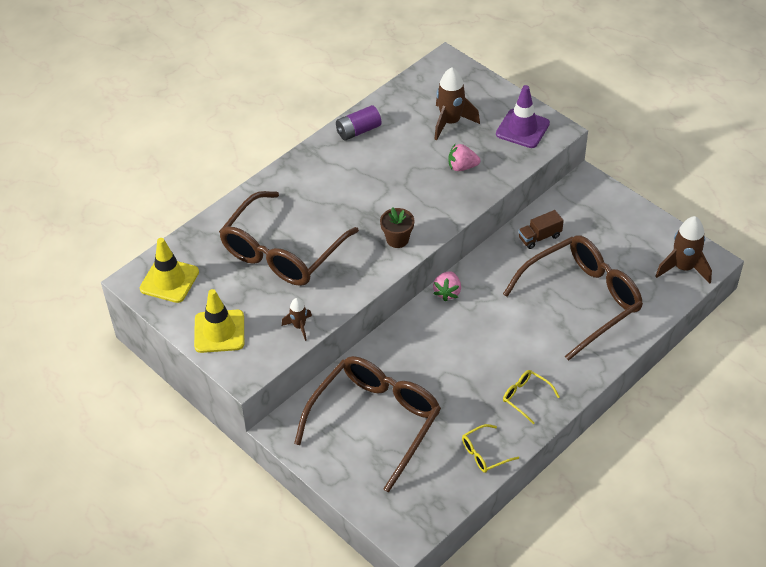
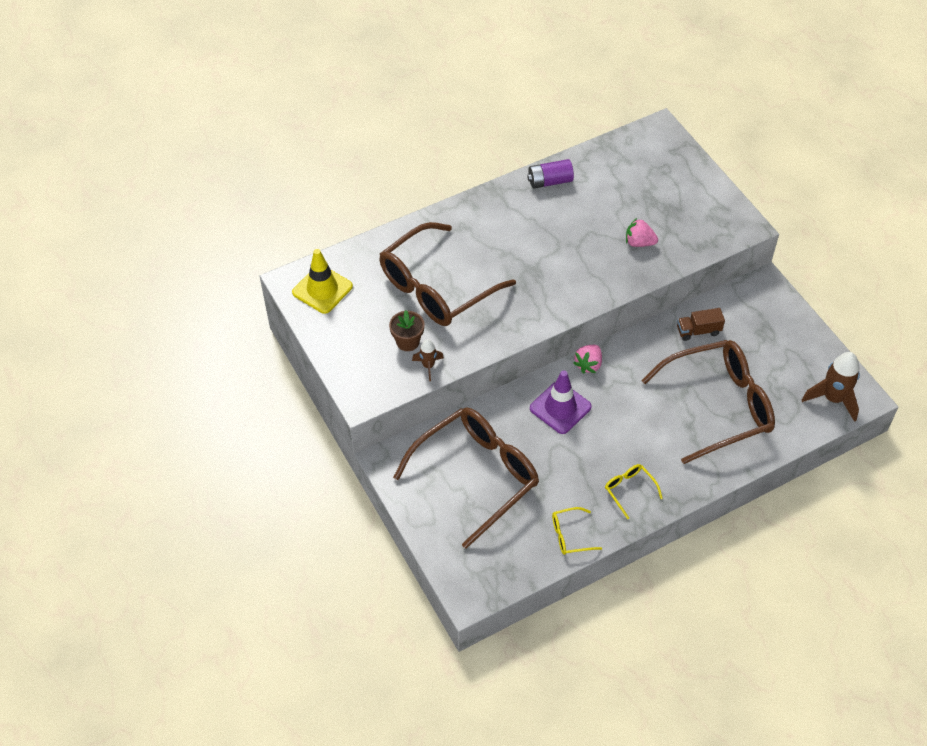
camera: 15 degrees right, 5 degrees up
yellow traffic cone [194,289,244,353] -> none
brown flower pot [380,207,414,248] -> brown flower pot moved to [389,310,425,351]
brown rocket [434,67,480,141] -> none
purple traffic cone [496,85,550,148] -> purple traffic cone moved to [530,370,592,434]

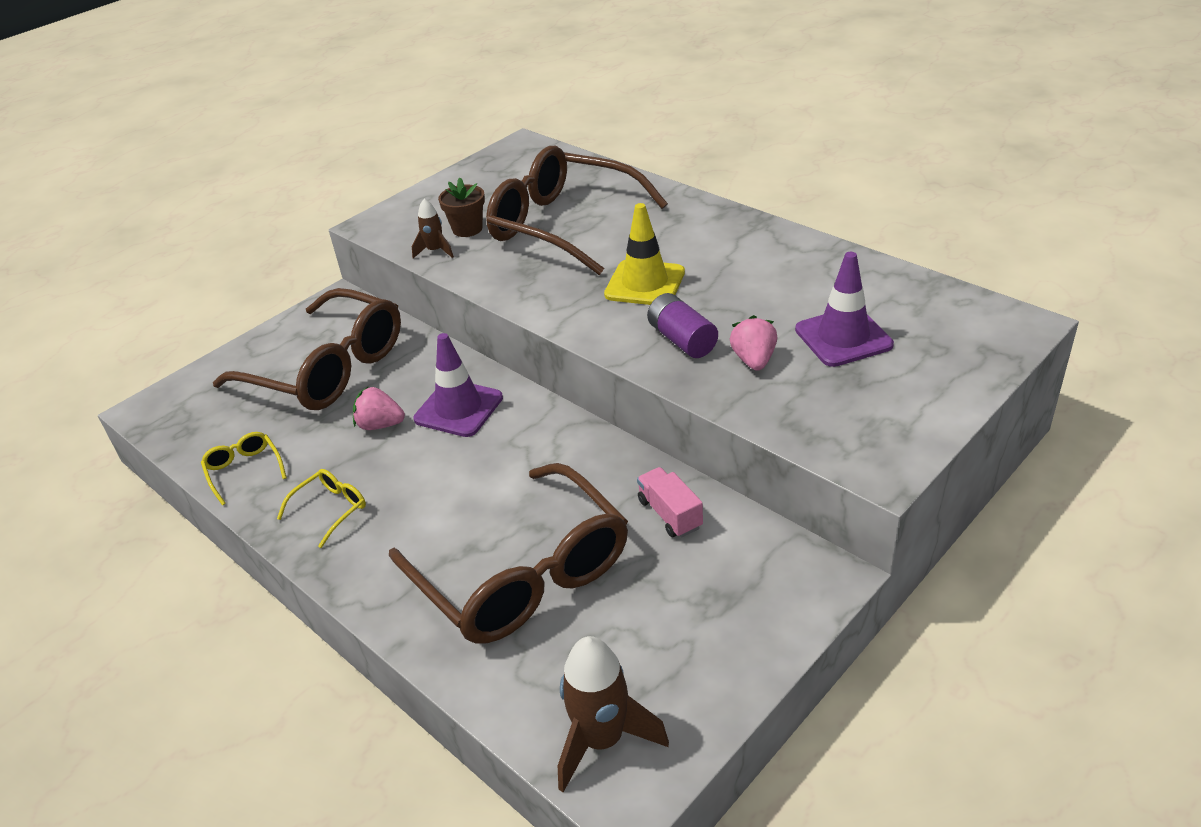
camera: 75 degrees right, 15 degrees down
yellow traffic cone [292,249,353,314] -> yellow traffic cone moved to [604,203,685,305]
purple battery [527,159,574,189] -> purple battery moved to [647,293,718,358]
pink strawberry [573,345,602,373] -> pink strawberry moved to [353,386,405,430]
brown truck [677,308,725,341] -> pink truck [637,467,703,538]
none -> purple traffic cone [795,252,894,367]

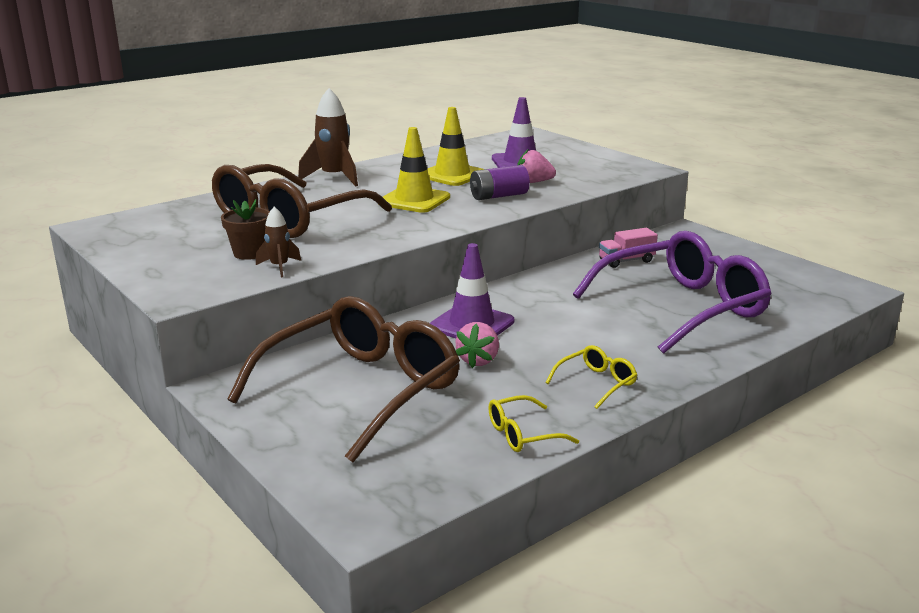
camera: 85 degrees left, 15 degrees down
yellow glasses [277,469,366,548] -> yellow glasses turned 90 degrees clockwise [546,345,637,409]
brown glasses [389,463,628,644] -> purple glasses [573,231,772,354]
brown rocket [558,636,669,792] -> brown rocket moved to [298,88,358,187]
none -> yellow traffic cone [427,107,484,186]

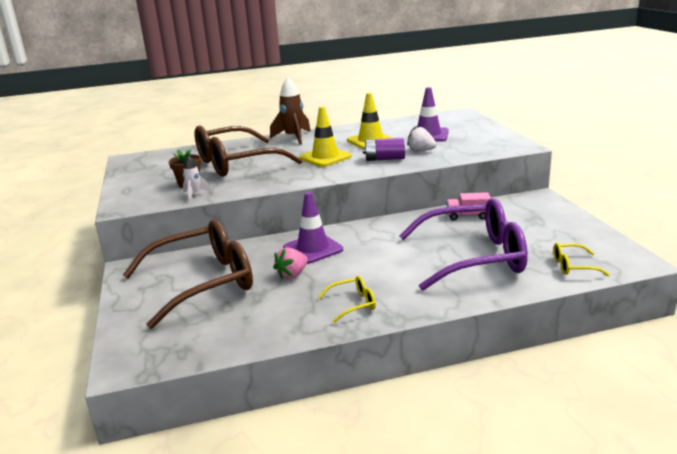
camera: 25 degrees right, 0 degrees up
brown rocket [256,206,301,277] -> white rocket [183,155,212,202]
yellow glasses [488,395,579,452] -> yellow glasses moved to [553,243,610,276]
pink strawberry [517,149,556,183] -> white strawberry [407,127,436,151]

